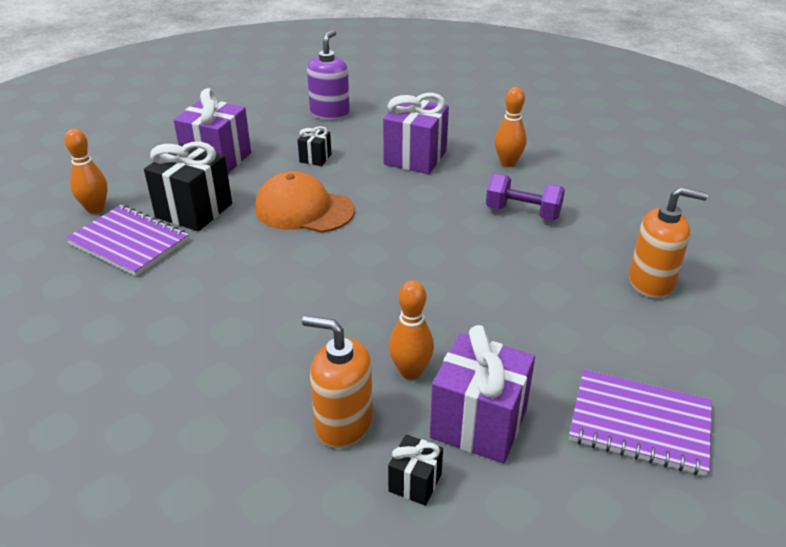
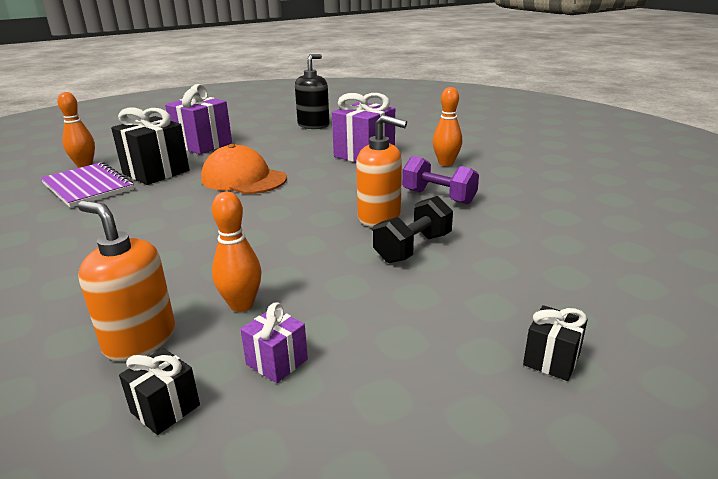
camera: 15 degrees right, 10 degrees down
black gift [298,126,331,166] -> black gift moved to [523,305,588,381]
purple soap dispenser [307,30,350,120] -> black soap dispenser [295,54,330,129]
purple gift [430,325,535,463] -> purple gift [240,302,308,383], size x0.50
purple notebook [569,369,712,476] -> none
orange soap dispenser [629,187,708,298] -> orange soap dispenser moved to [356,115,407,227]
none -> black dumbbell [373,196,453,263]

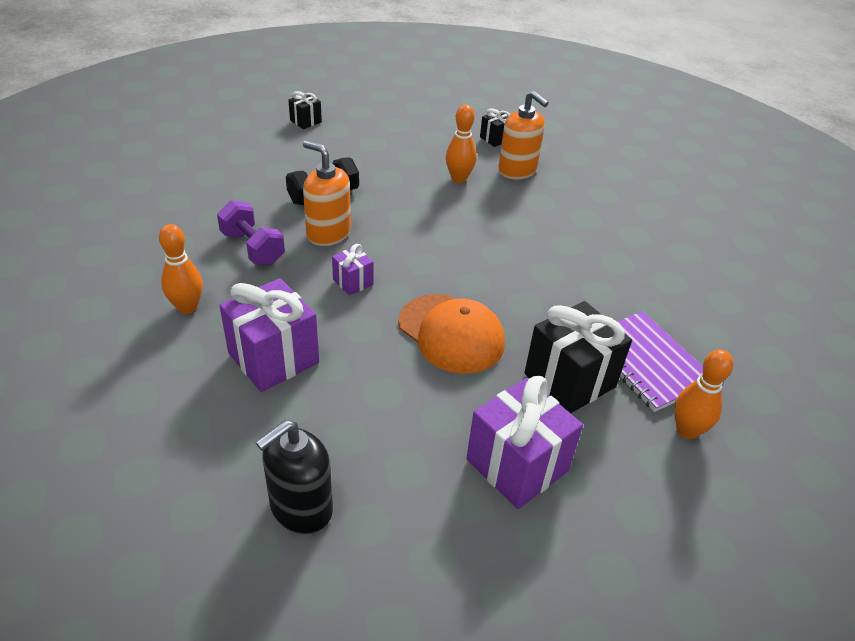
camera: 170 degrees left, 15 degrees up
purple gift [240,302,308,383] -> purple gift moved to [332,244,374,296]

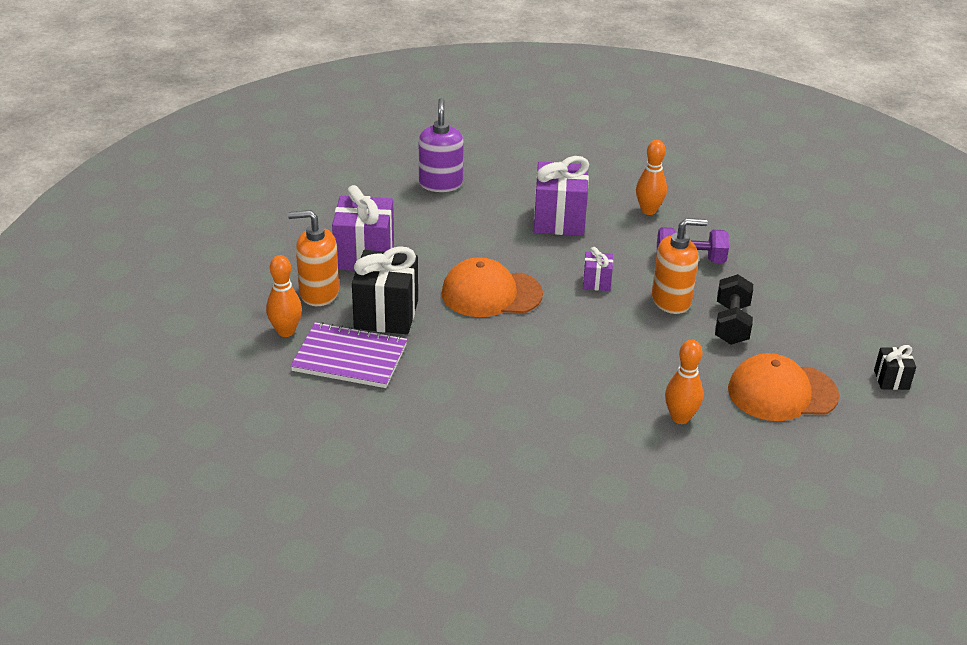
camera: 135 degrees right, 5 degrees down
black soap dispenser [256,420,333,534] -> purple soap dispenser [419,98,464,192]
black gift [480,109,511,147] -> none
orange soap dispenser [498,91,549,180] -> orange soap dispenser moved to [288,210,339,306]
none -> orange cap [728,353,839,421]

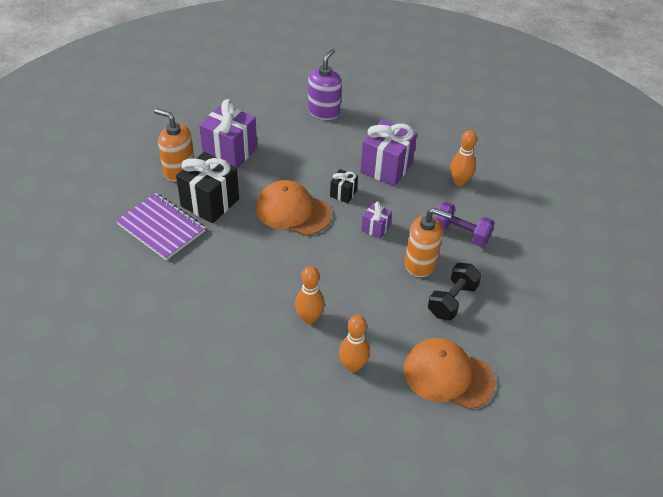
camera: 25 degrees right, 10 degrees up
orange bowling pin [266,255,302,337] -> orange bowling pin moved to [295,266,325,324]
black gift [874,345,916,390] -> black gift moved to [330,169,358,203]

